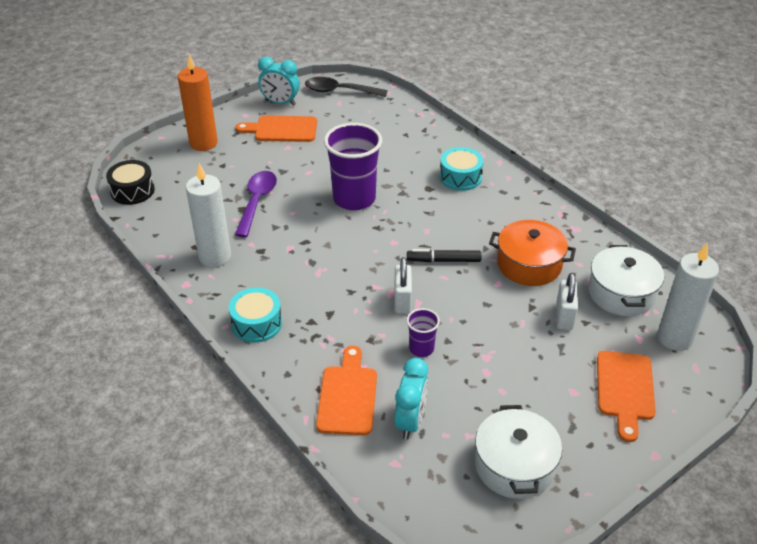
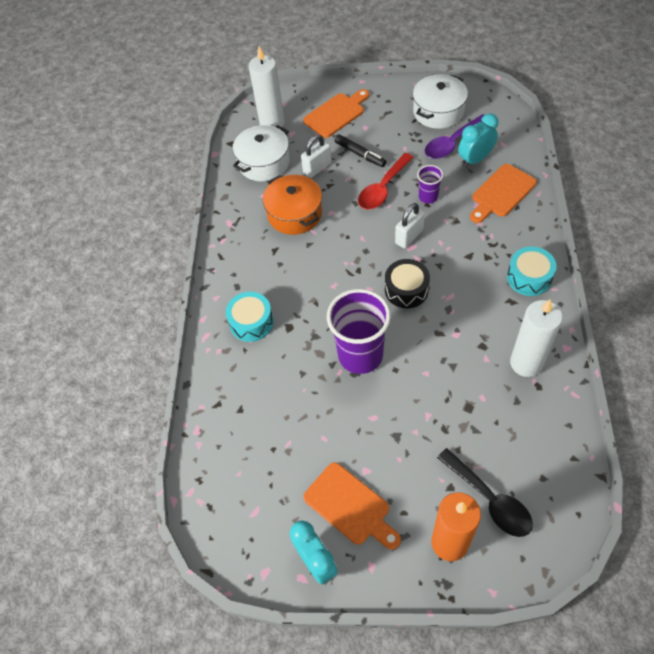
camera: 135 degrees left, 15 degrees up
black drum [106,160,155,205] -> black drum moved to [385,259,430,308]
purple spoon [235,171,277,237] -> purple spoon moved to [425,114,484,159]
black spoon [305,77,388,97] -> black spoon moved to [437,448,533,537]
black marker [407,249,482,262] -> black marker moved to [334,134,386,167]
none -> red spoon [358,153,414,210]

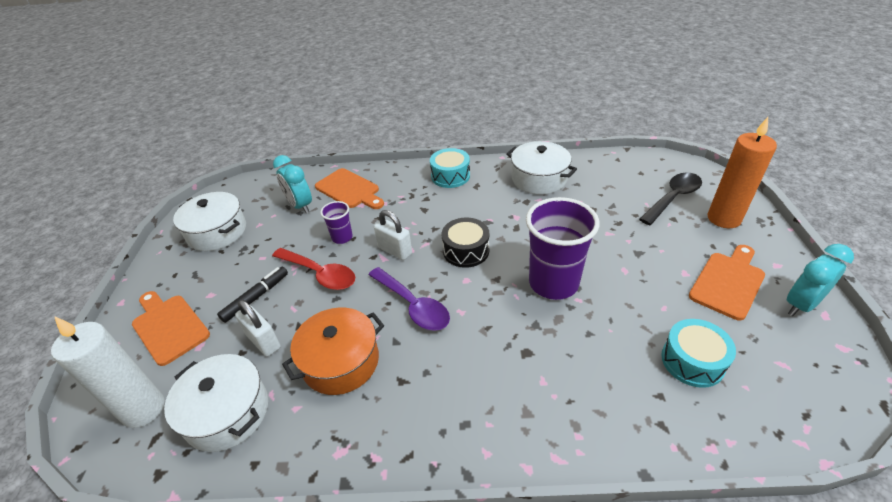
camera: 95 degrees left, 15 degrees down
turquoise drum [226,292,274,342] -> turquoise drum moved to [661,319,736,388]
purple spoon [425,114,484,159] -> purple spoon moved to [368,267,450,331]
white candle [510,299,563,377] -> white pot [506,141,577,195]

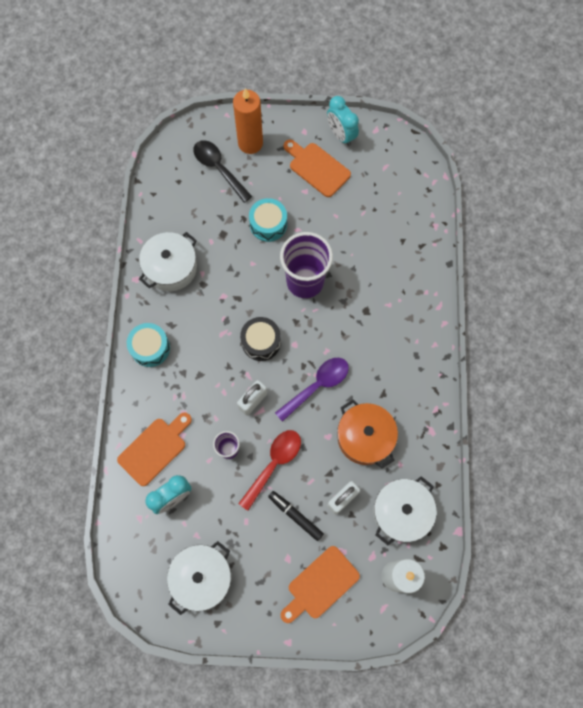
camera: 90 degrees left, 30 degrees up
turquoise drum [661,319,736,388] -> turquoise drum moved to [249,198,287,242]

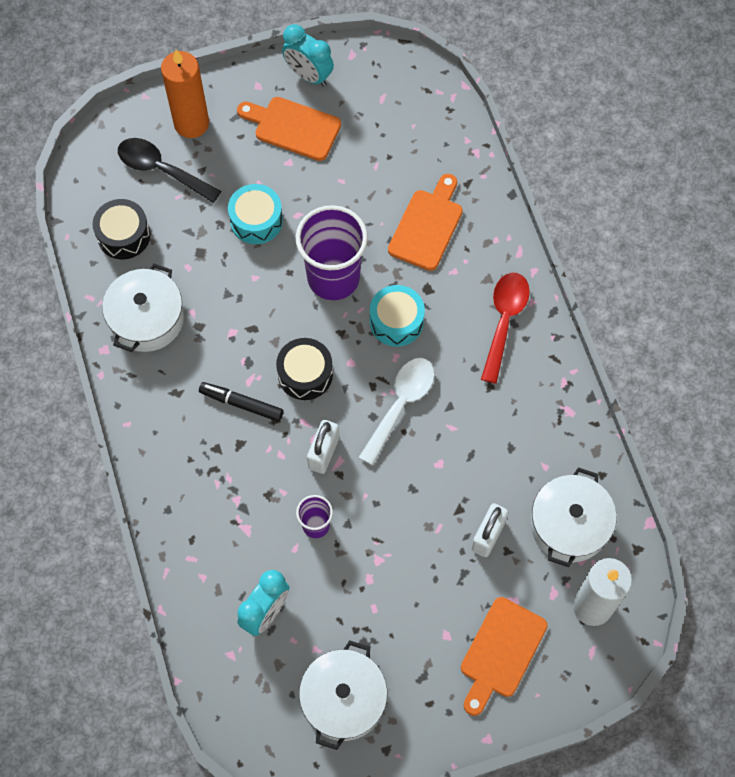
camera: 20 degrees left, 5 degrees down
orange cutting board [117,412,192,486] -> orange cutting board moved to [388,174,463,271]
turquoise drum [127,323,170,367] -> turquoise drum moved to [370,285,425,347]
red spoon [238,430,301,511] -> red spoon moved to [481,273,530,384]
black marker [268,491,324,541] -> black marker moved to [199,382,283,422]
purple spoon [275,358,349,422] -> white spoon [359,358,435,465]
orange pot [337,400,398,468] -> none
none -> black drum [92,199,150,259]

